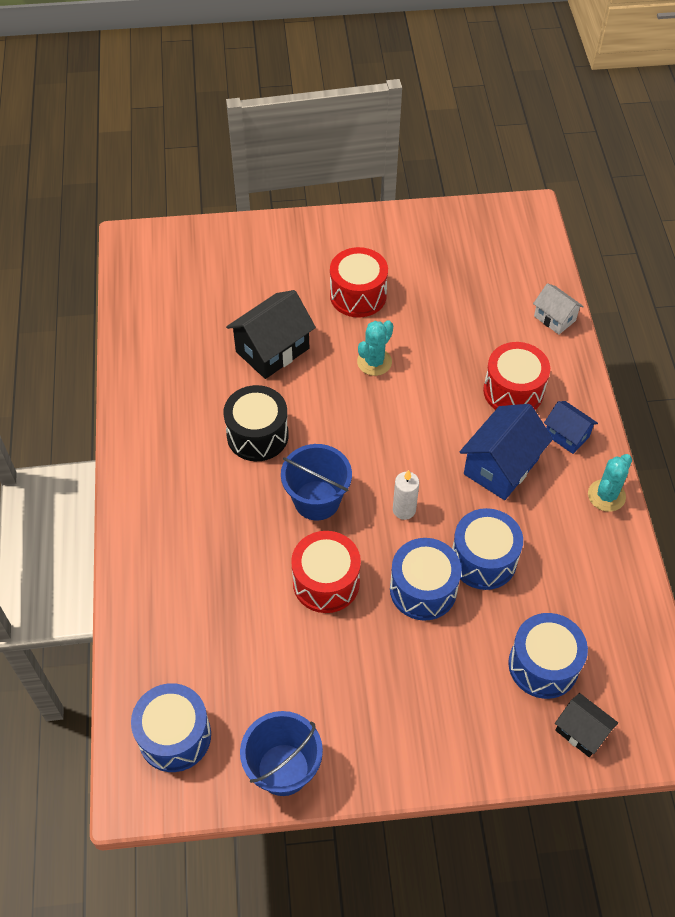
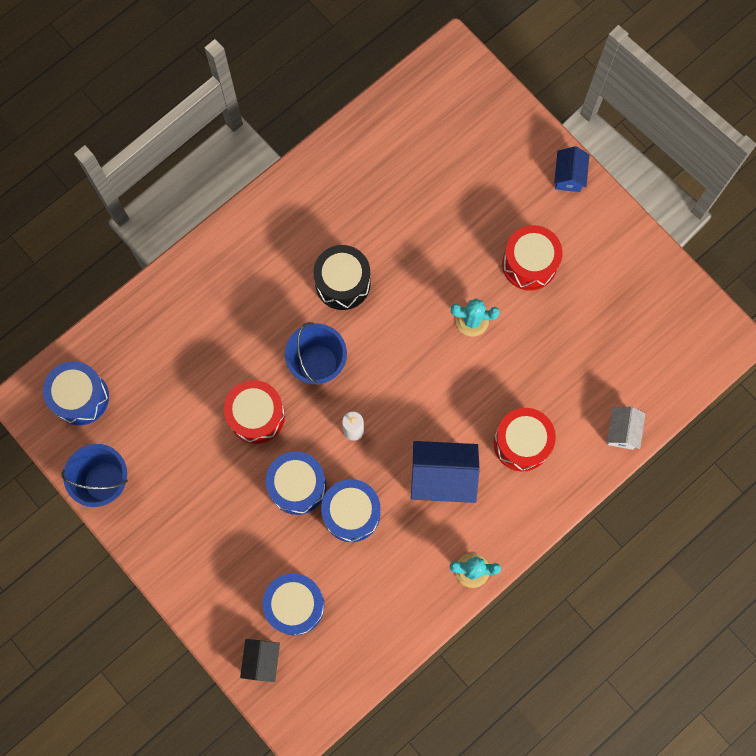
camera: 55 degrees right, 20 degrees up
black house [226,290,316,379] -> none
blue house [544,401,598,454] -> blue house moved to [554,146,589,192]

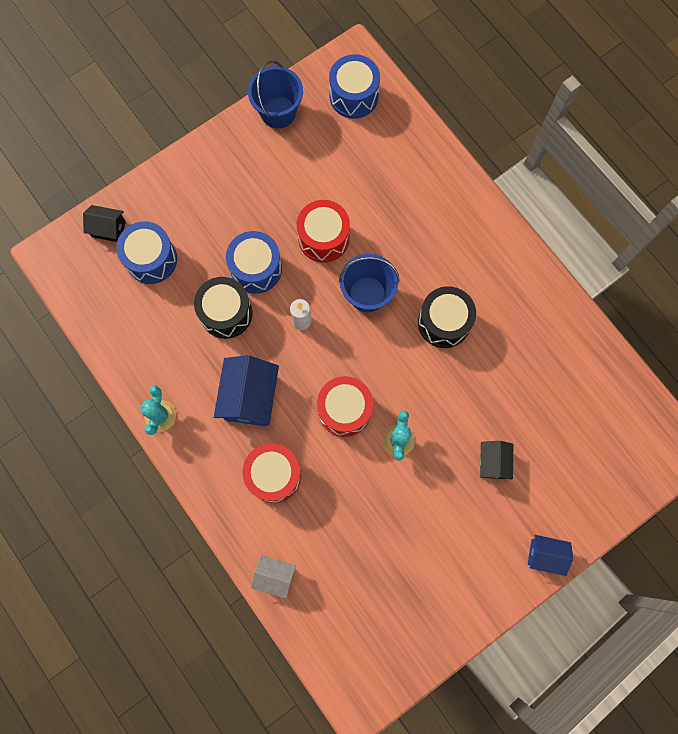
camera: 95 degrees right, 0 degrees up
blue drum [321,479,381,542] -> black drum [194,277,252,339]
red drum [502,225,563,291] -> red drum moved to [317,376,373,437]
none -> black house [480,441,513,480]

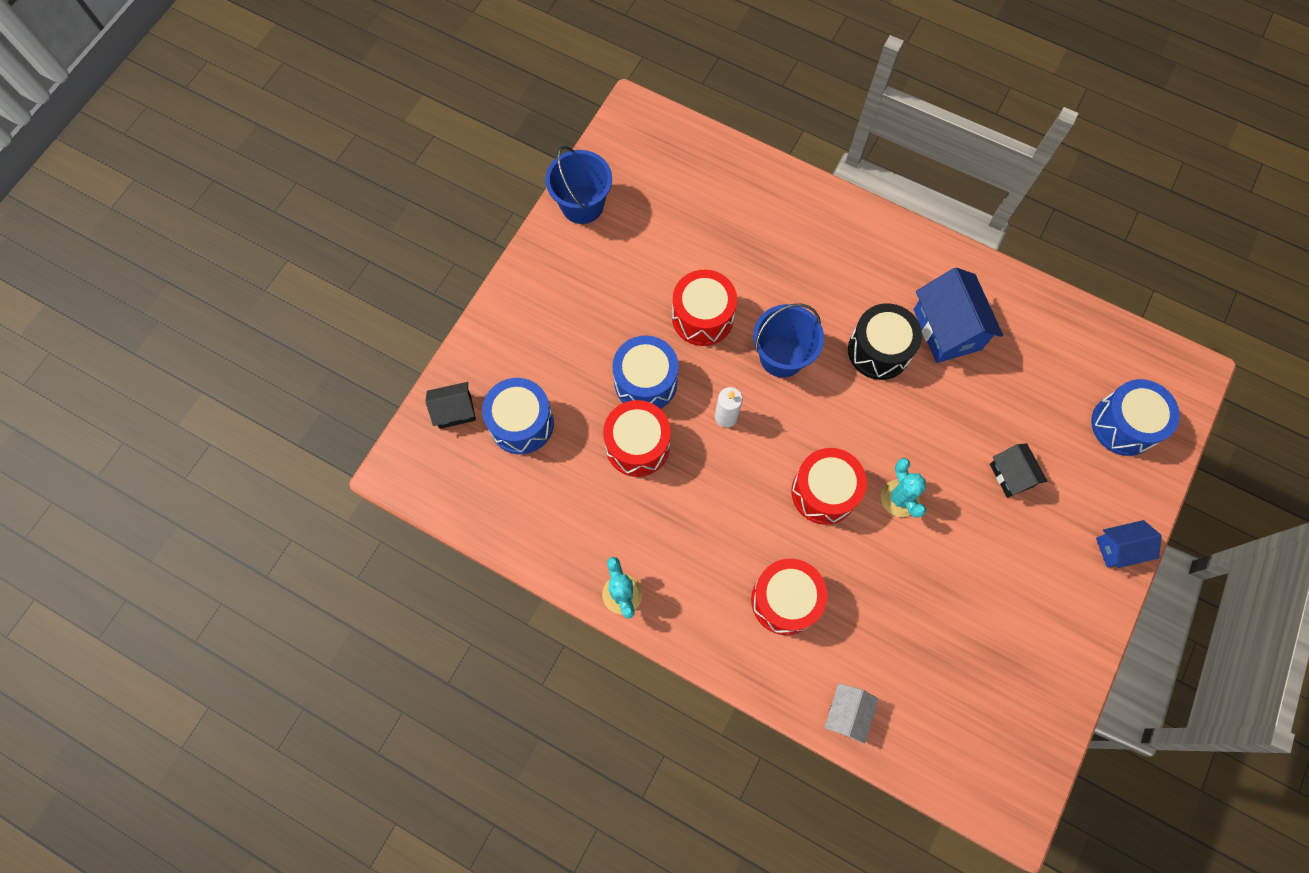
camera: 25 degrees left, 5 degrees down
black drum [194,277,252,339] -> red drum [603,400,671,477]
blue house [214,355,279,426] -> blue house moved to [914,267,1003,363]
white house [251,555,296,599] -> white house turned 60 degrees counterclockwise [824,683,878,744]
blue drum [329,54,380,119] -> blue drum moved to [1091,379,1180,456]

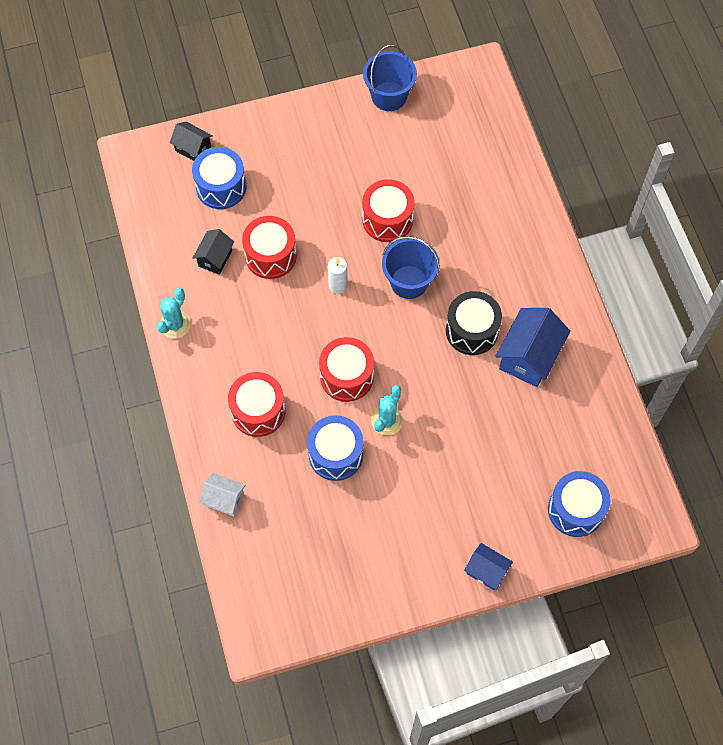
camera: 45 degrees right, 5 degrees down
blue drum [612,335,679,409] -> blue drum moved to [307,415,364,481]
white house [824,683,878,744] -> white house turned 45 degrees clockwise [199,473,246,516]
black house [990,443,1047,497] -> black house moved to [193,229,234,275]

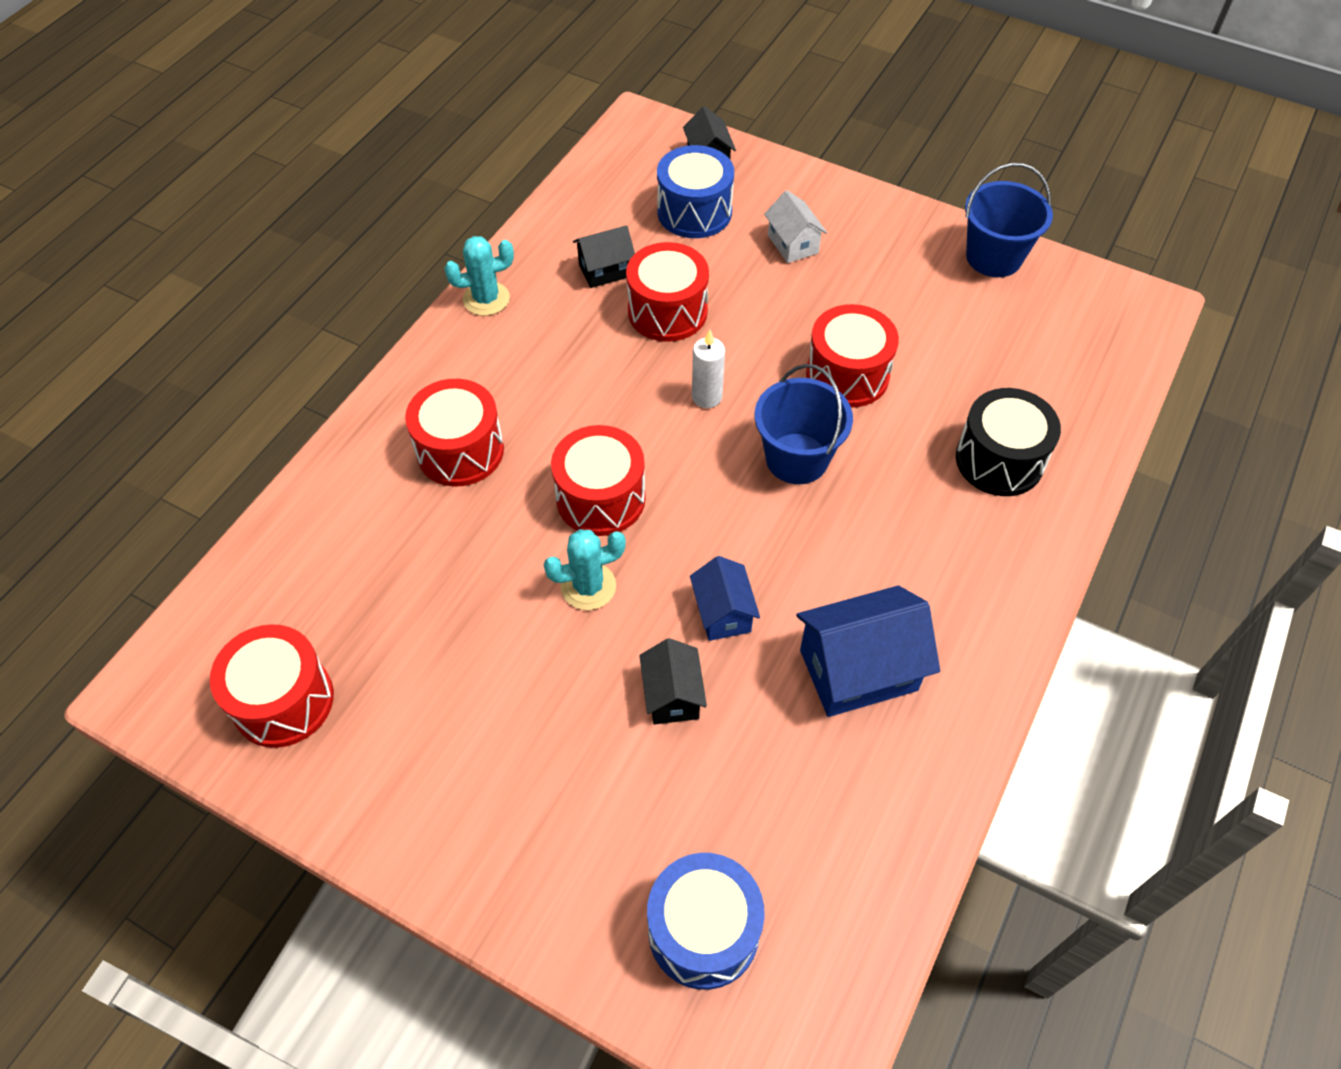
camera: 45 degrees right, 10 degrees down
white house [199,473,246,516] -> white house moved to [764,190,827,263]
blue drum [307,415,364,481] -> none
black drum [446,291,502,355] -> black drum moved to [956,388,1061,496]
blue house [464,543,513,591] -> blue house moved to [690,556,760,641]
none -> red drum [210,624,334,748]
none -> black house [640,638,707,725]

